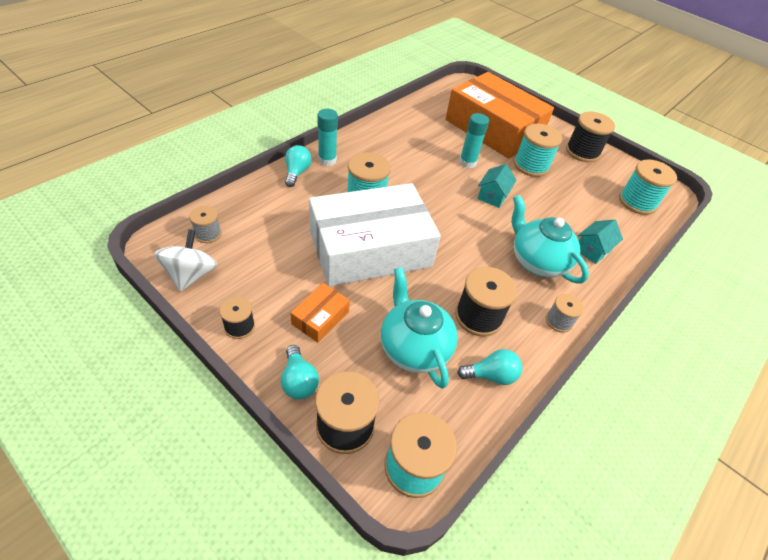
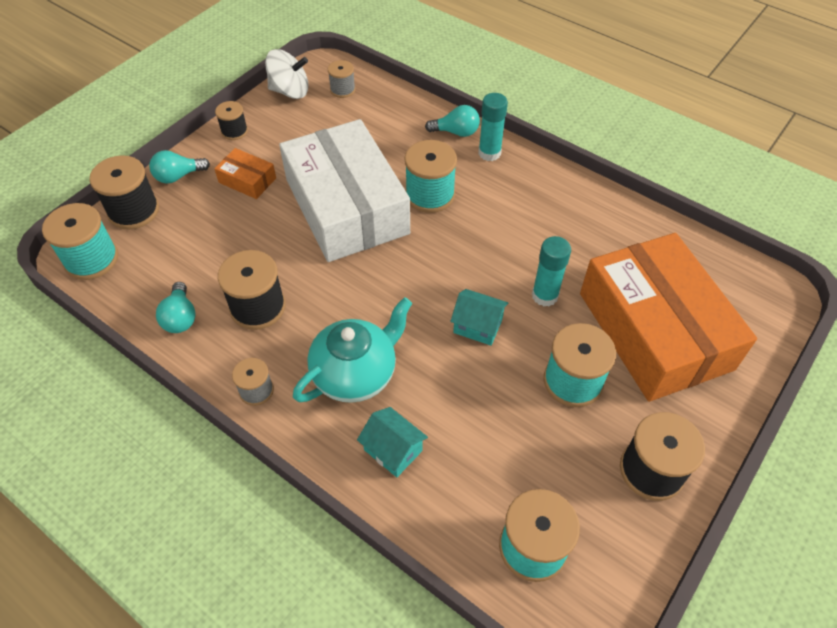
camera: 90 degrees right, 5 degrees up
turquoise teapot [381,267,458,389] -> none
orange box [445,72,554,159] -> orange box turned 60 degrees counterclockwise [580,233,757,402]

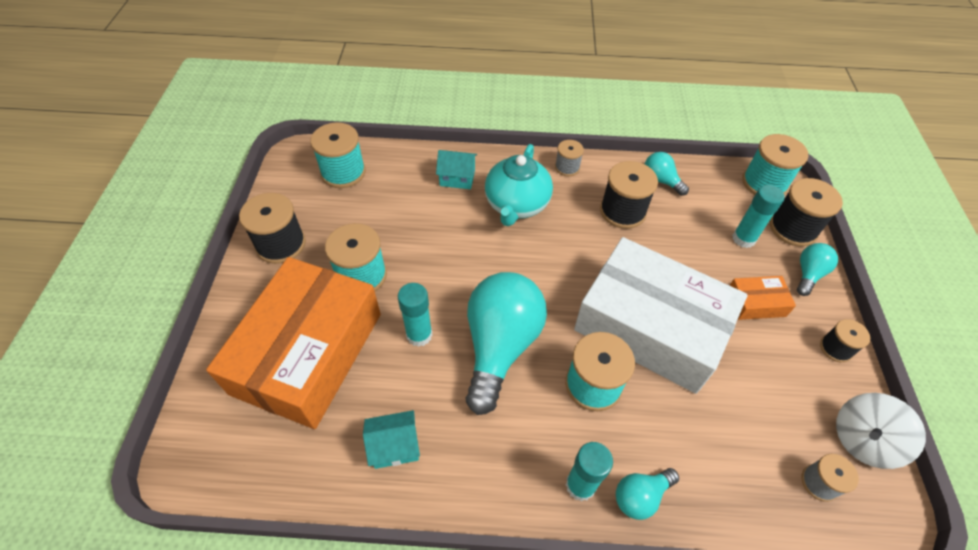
camera: 145 degrees right, 0 degrees up
turquoise house [450,289,508,346] -> turquoise house moved to [363,410,420,469]
orange box [580,233,757,402] -> orange box turned 75 degrees clockwise [206,257,381,429]
none -> turquoise light bulb [466,272,547,415]
none -> turquoise glue stick [732,185,785,248]

